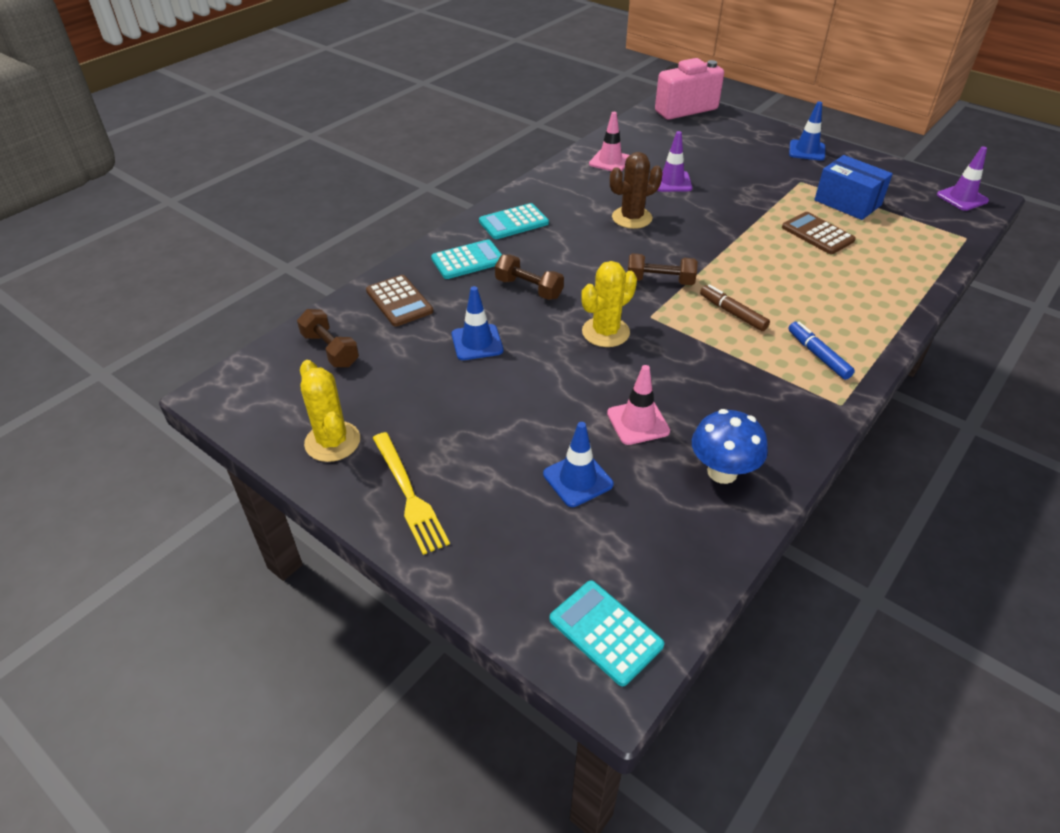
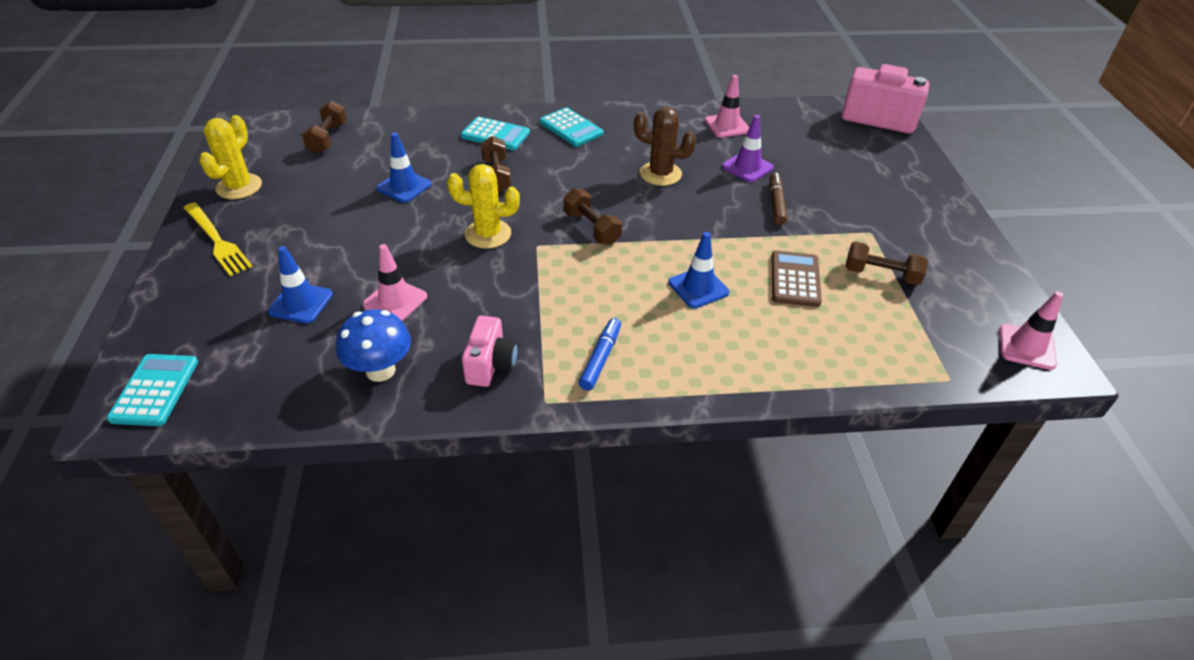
camera: 45 degrees right, 0 degrees up
brown calculator [366,275,433,327] -> none
yellow fork [373,432,450,555] -> yellow fork turned 60 degrees counterclockwise [184,202,253,276]
turquoise calculator [479,203,549,239] -> turquoise calculator turned 150 degrees counterclockwise [540,107,604,147]
brown marker [700,284,770,331] -> brown marker moved to [770,173,787,225]
blue traffic cone [789,101,825,161] -> blue traffic cone moved to [668,232,729,309]
blue box [814,155,893,220] -> brown dumbbell [845,241,928,285]
purple traffic cone [937,146,989,211] -> pink traffic cone [1000,291,1063,370]
none -> pink camera [462,315,518,387]

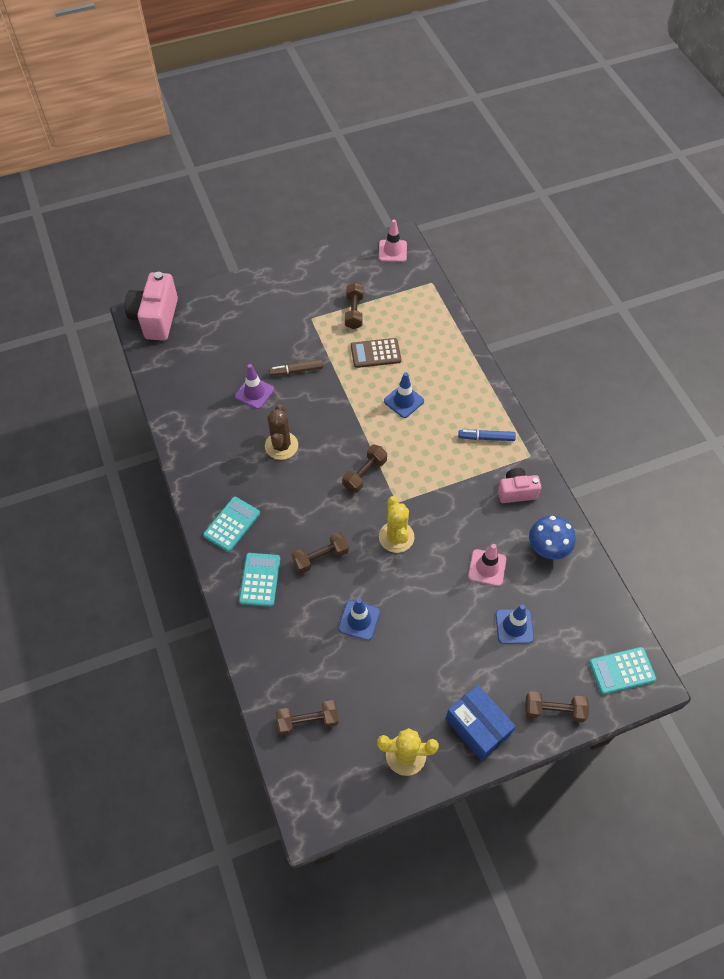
camera: 105 degrees left, 15 degrees up
yellow fork [184,202,253,276] -> blue box [445,685,516,761]
pink traffic cone [705,75,749,138] -> none
none -> brown dumbbell [525,691,589,722]

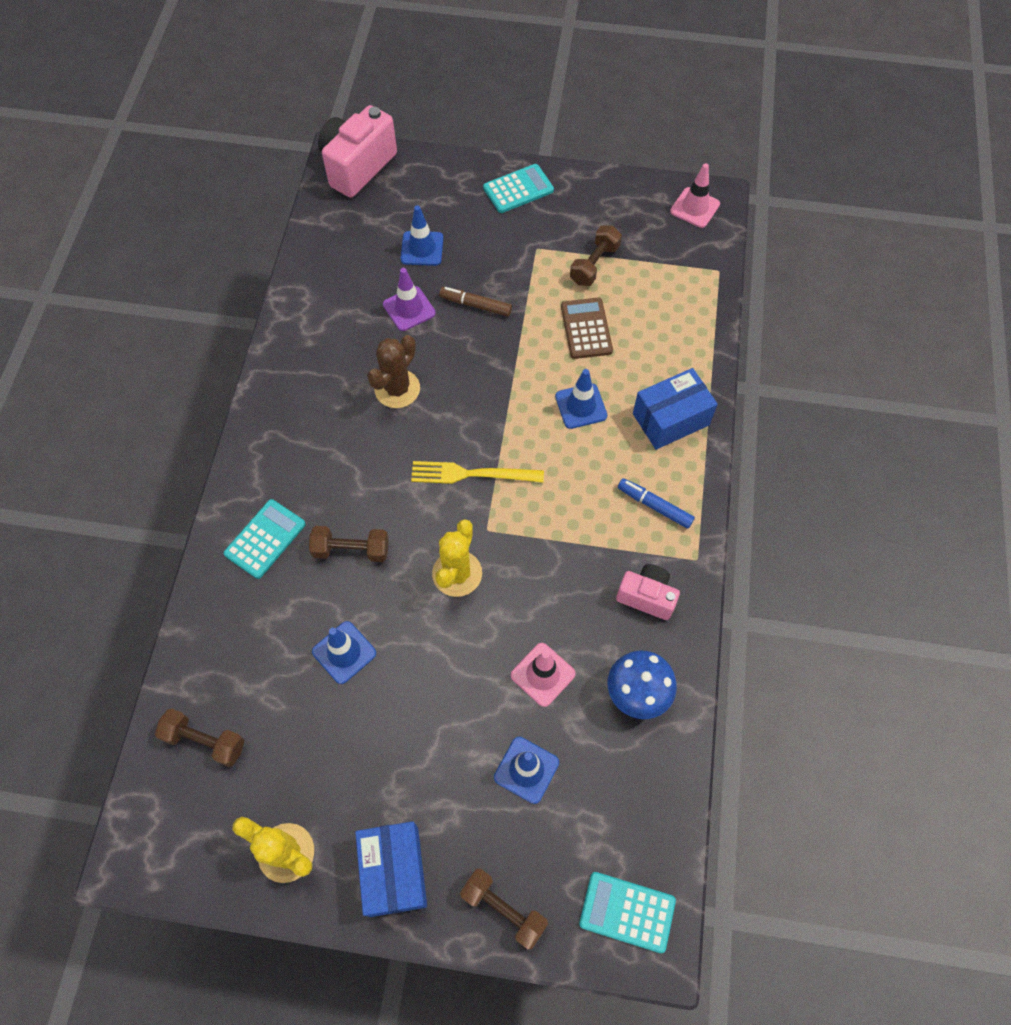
camera: 30 degrees right, 5 degrees up
turquoise calculator [203,497,260,552] -> turquoise calculator moved to [483,164,554,213]
brown dumbbell [342,445,387,493] -> yellow fork [411,461,544,484]
brown calculator [351,338,401,368] -> brown calculator turned 60 degrees clockwise [561,298,613,359]
none -> blue traffic cone [401,205,443,266]
none -> blue box [633,368,718,450]

